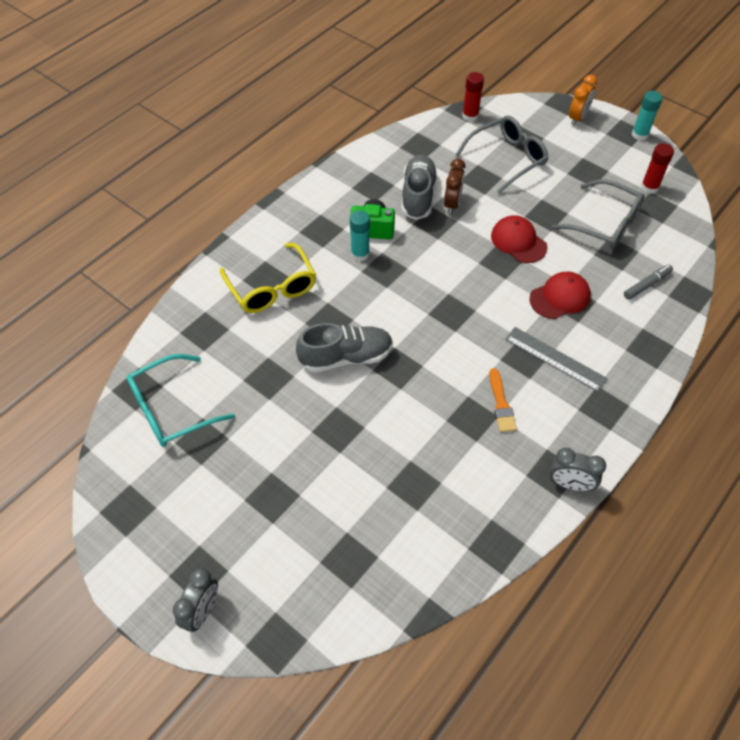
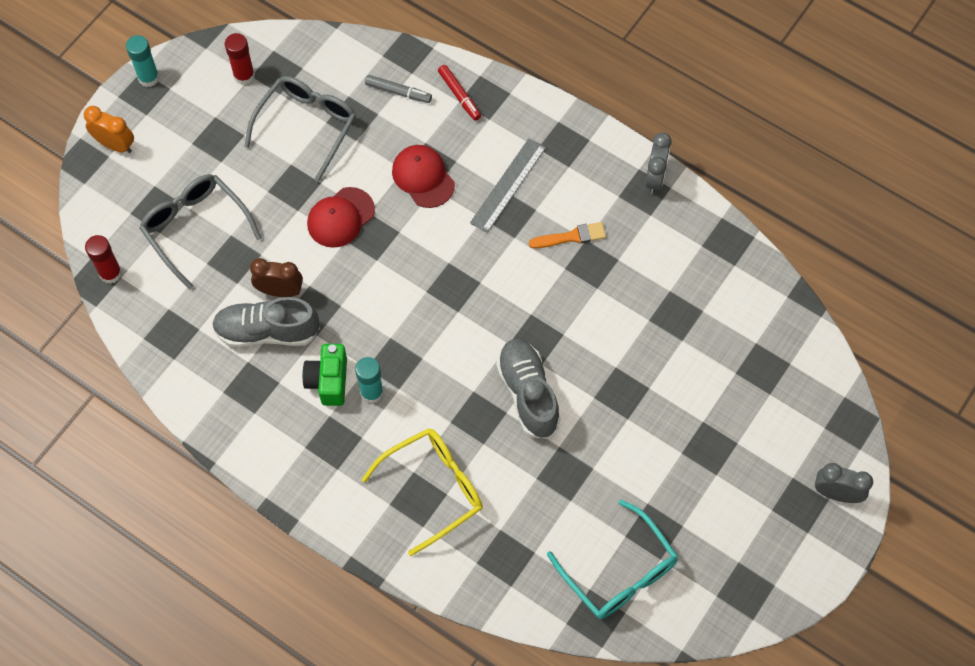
camera: 95 degrees left, 10 degrees up
grey marker [624,265,673,300] -> grey marker turned 150 degrees clockwise [365,75,432,103]
none -> red marker [438,65,481,121]

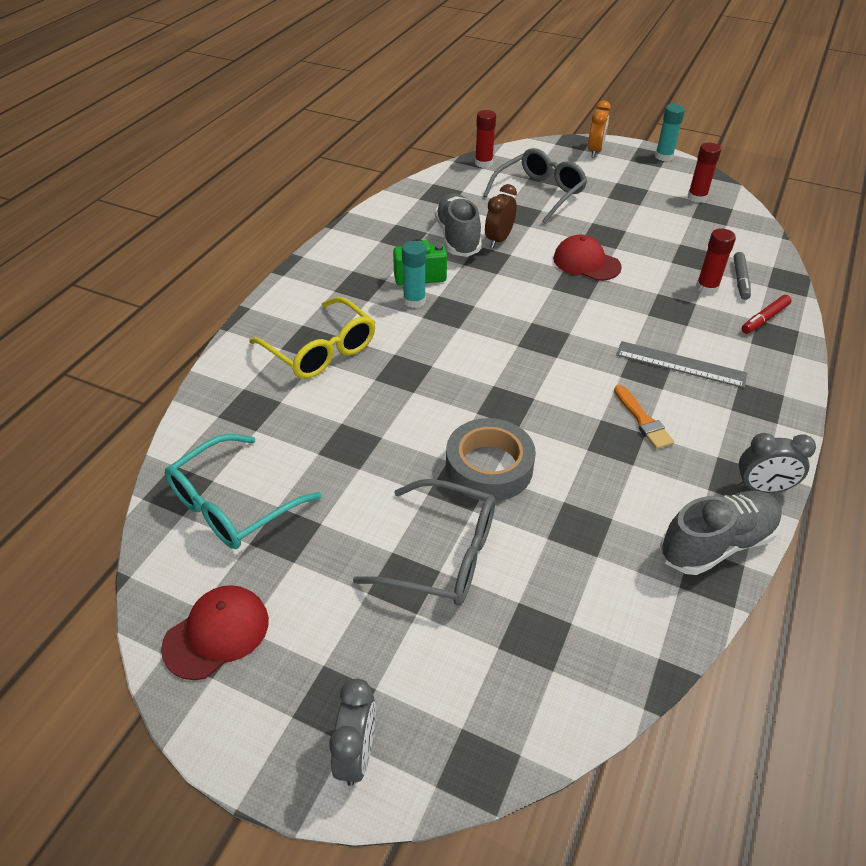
camera: 80 degrees right, 20 degrees down
grey glasses [244,76,356,182] -> grey glasses moved to [353,479,495,606]
brown clock [250,258,303,297] -> brown clock turned 150 degrees counterclockwise [485,184,517,248]
red cap [392,145,455,208] -> red cap moved to [161,585,269,680]
grey shoe [496,339,561,439] -> grey shoe moved to [660,491,782,575]
none -> grey tape [446,418,536,501]
none -> red glue stick [696,228,736,295]

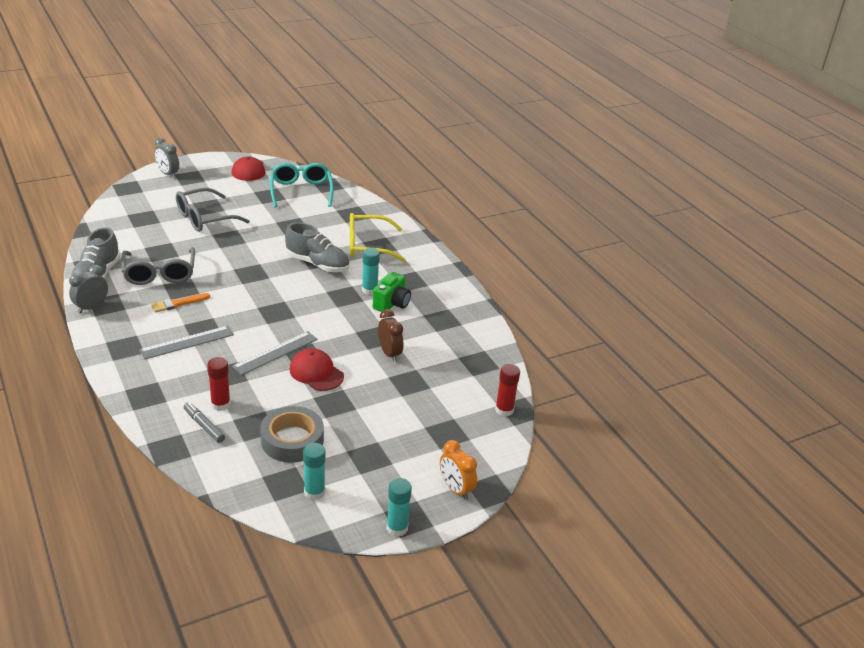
camera: 125 degrees right, 10 degrees down
grey shoe [435,193,482,257] -> grey shoe moved to [285,222,350,272]
grey tape [446,418,536,501] -> grey tape moved to [260,406,324,463]
grey glasses [483,148,587,223] -> grey glasses moved to [121,247,195,285]
red cap [553,235,622,281] -> red cap turned 120 degrees counterclockwise [290,348,344,391]
orange brush [614,385,674,449] -> orange brush turned 45 degrees counterclockwise [151,293,210,313]
red glue stick [687,143,721,203] -> turquoise glue stick [303,443,326,500]
red marker [742,295,792,334] -> none
none -> grey ruler [232,331,318,375]

